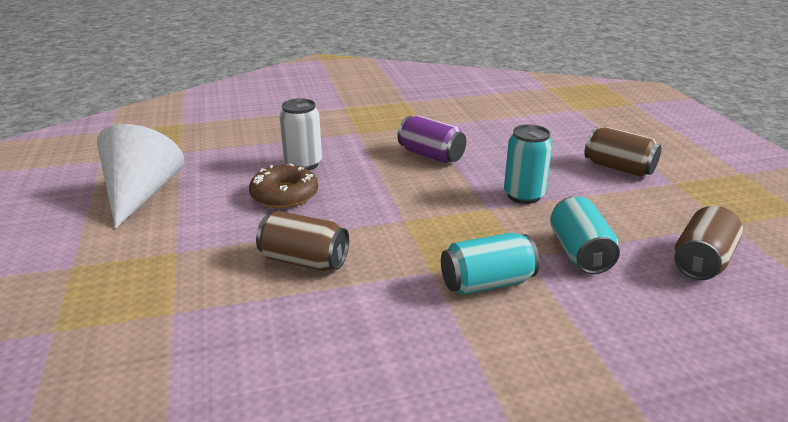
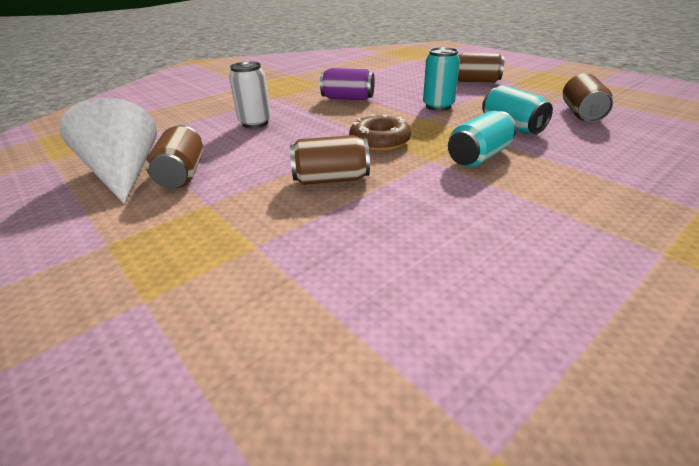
camera: 25 degrees left, 5 degrees up
brown donut [249,163,318,208] -> brown donut moved to [349,114,411,151]
none -> brown can [145,125,203,188]

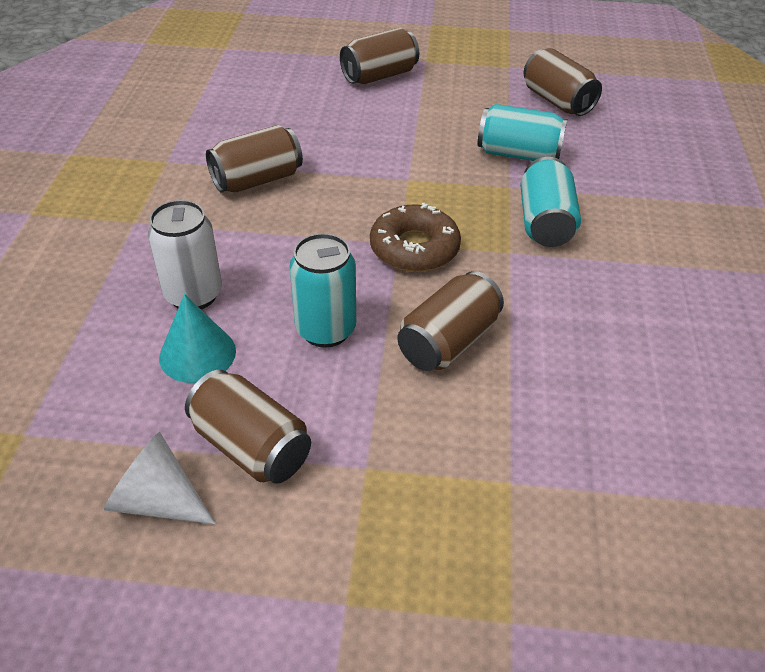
camera: 45 degrees left, 10 degrees up
white cone [59,98,157,204] -> white cone [104,432,216,525], size x0.59
purple can [320,68,375,101] -> brown can [206,125,303,193]
turquoise can [423,47,460,111] -> turquoise can moved to [289,233,356,348]
none -> turquoise cone [159,294,236,383]

